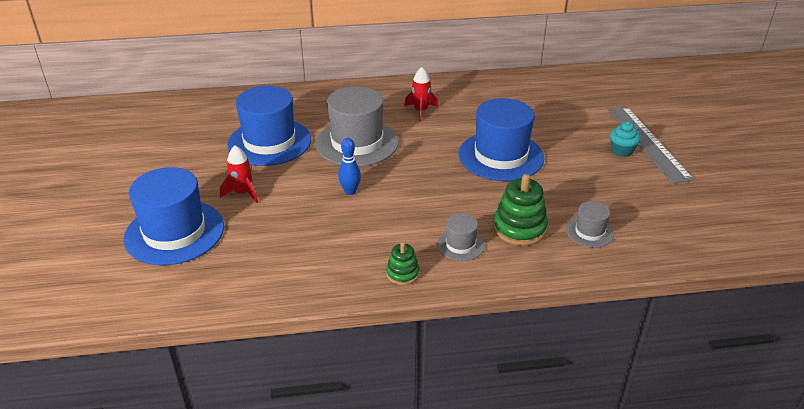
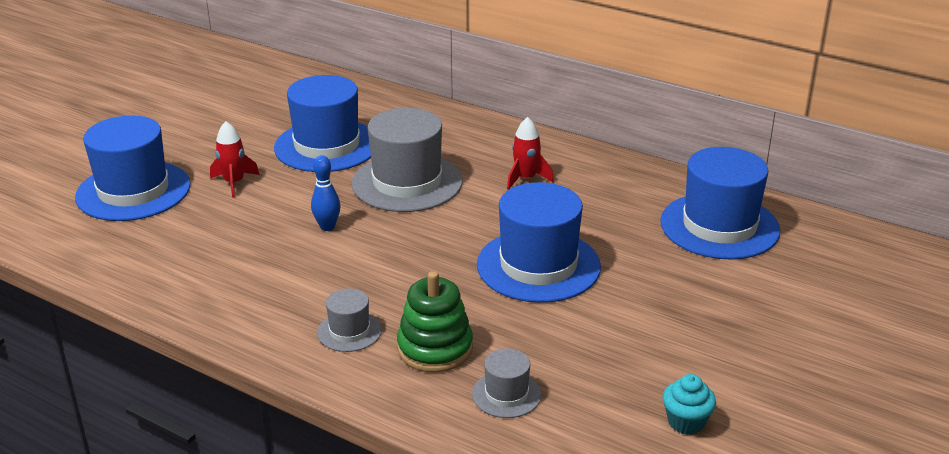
camera: 40 degrees right, 5 degrees down
green stacking toy [386,242,420,285] -> none
grey ruler [608,107,694,184] -> none
turquoise cupcake [610,122,641,157] -> turquoise cupcake moved to [663,374,716,435]
none -> blue hat [660,147,780,260]

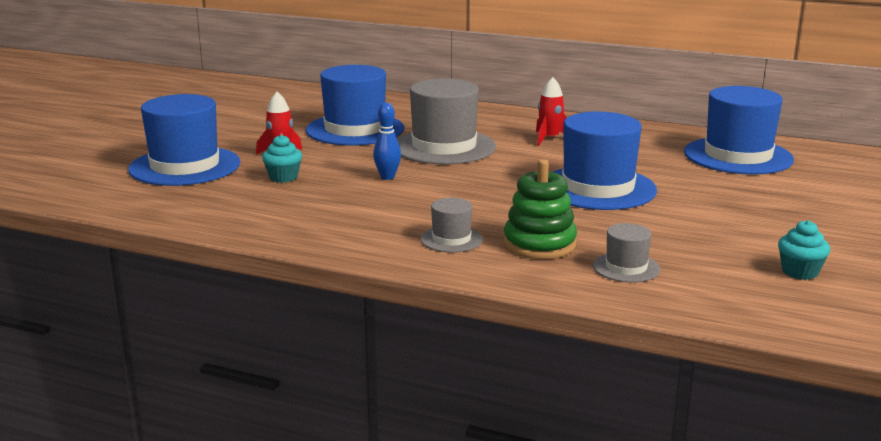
camera: 10 degrees left, 10 degrees down
none -> turquoise cupcake [262,135,302,183]

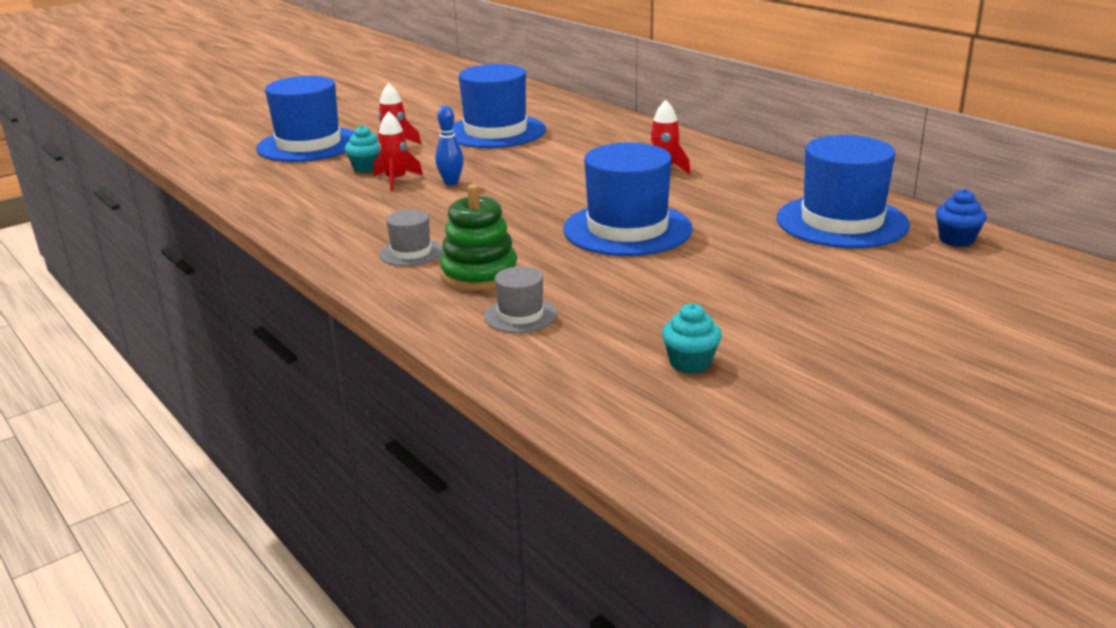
camera: 30 degrees right, 5 degrees up
grey hat [397,79,496,164] -> none
none -> red rocket [374,111,423,191]
none -> blue cupcake [935,189,987,247]

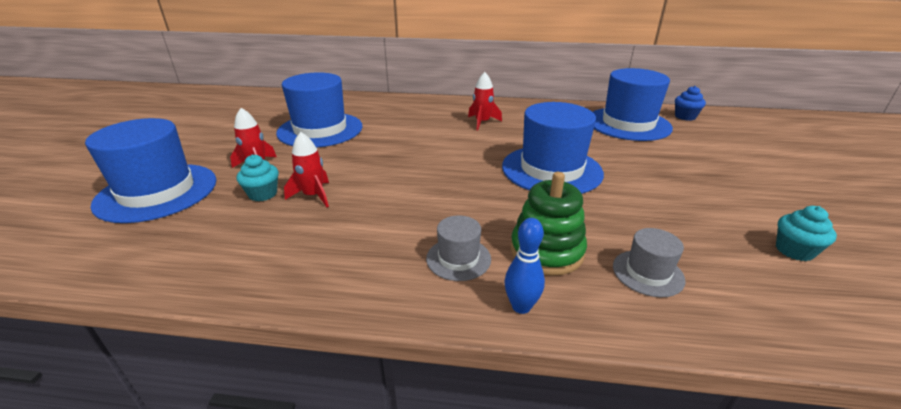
camera: 45 degrees left, 5 degrees up
blue bowling pin [435,106,464,185] -> blue bowling pin moved to [505,218,545,314]

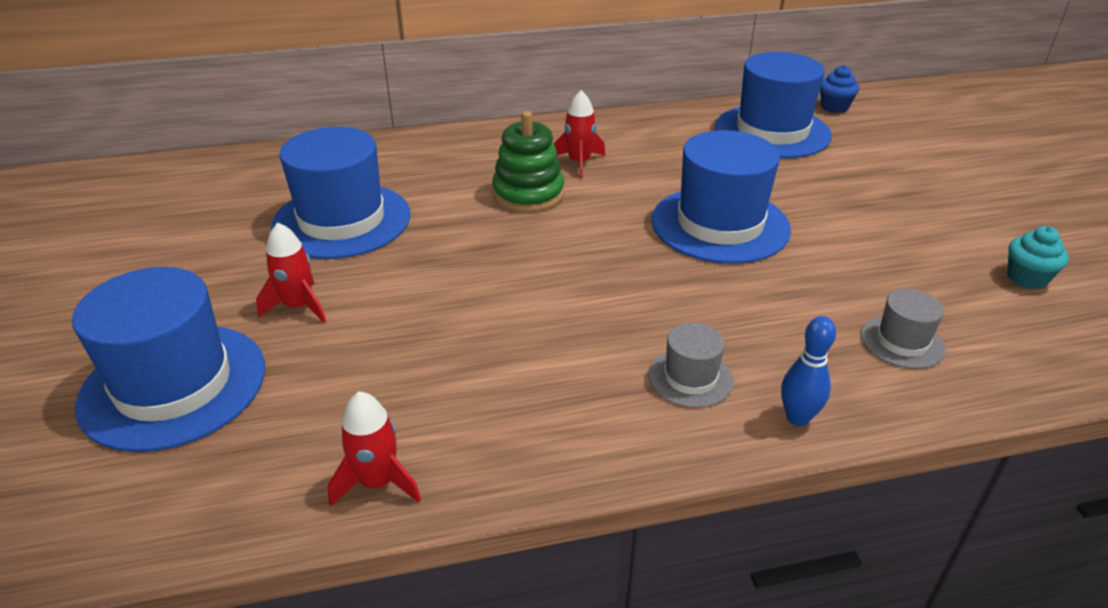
camera: 20 degrees left, 5 degrees up
turquoise cupcake [237,154,279,201] -> none
red rocket [284,132,329,207] -> red rocket moved to [328,391,421,507]
green stacking toy [511,172,587,276] -> green stacking toy moved to [492,111,564,212]

